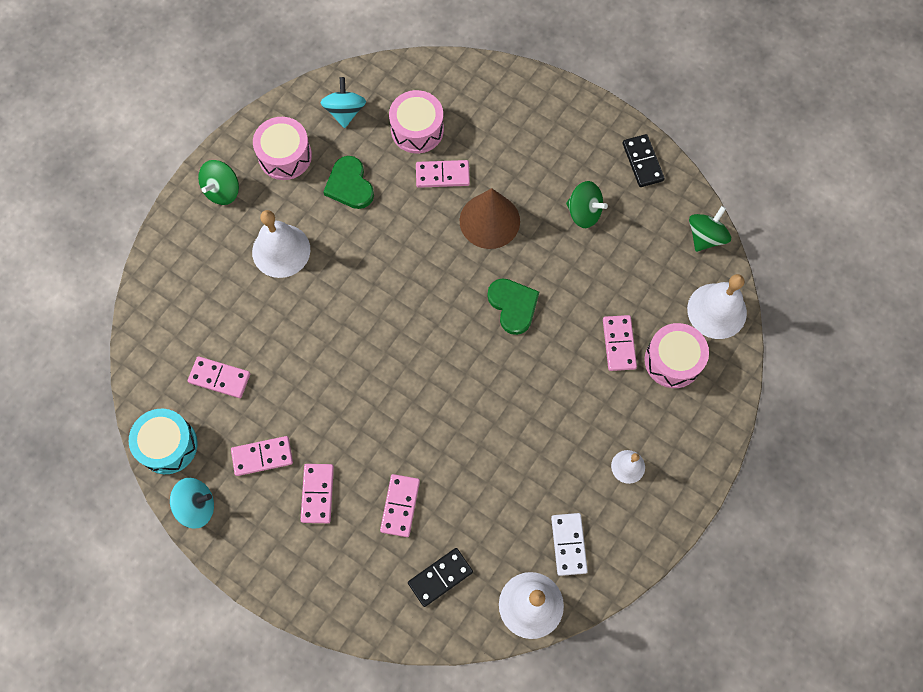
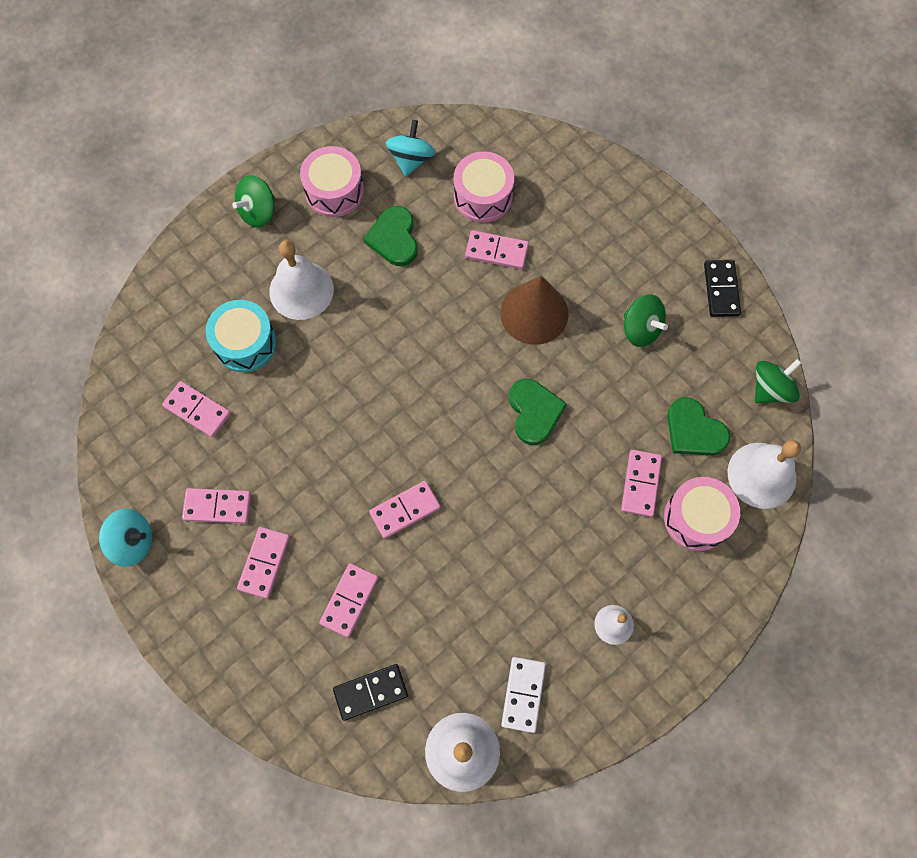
camera: 15 degrees right, 0 degrees up
turquoise drum [129,409,198,474] -> turquoise drum moved to [206,300,277,372]
none -> pink domino [369,481,441,539]
none -> green heart [667,397,730,456]

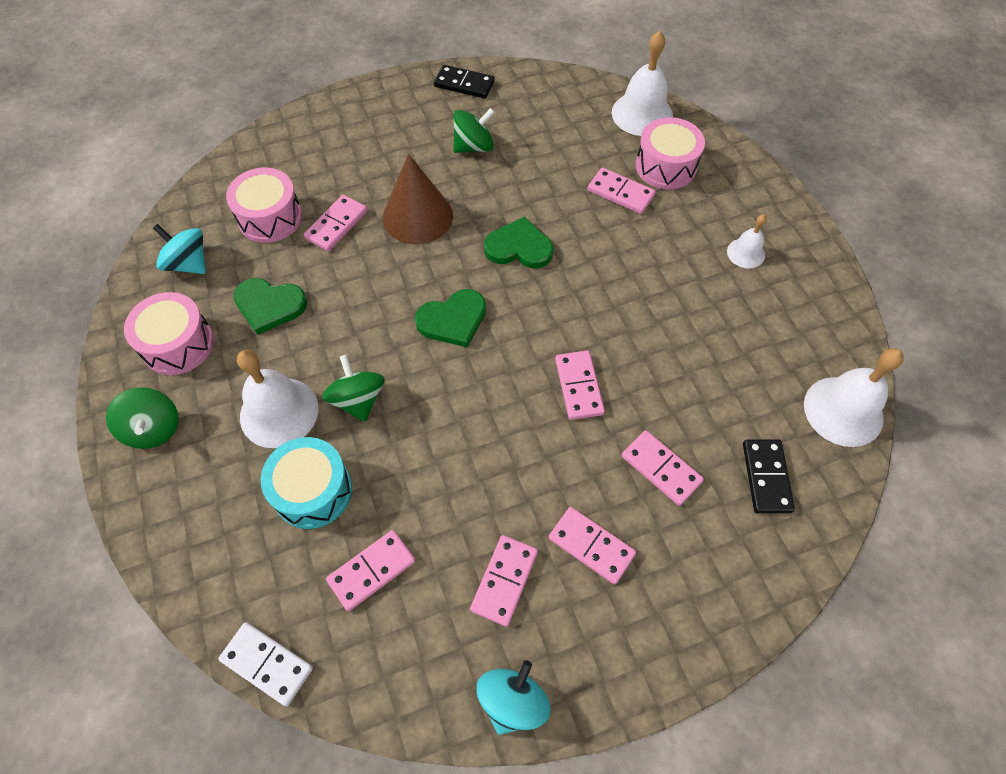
camera: 70 degrees left, 10 degrees down
white domino [501,657,546,733] -> white domino moved to [218,622,313,706]
green heart [667,397,730,456] -> green heart moved to [415,289,486,348]
green spinning top [755,359,802,403] -> green spinning top moved to [322,355,385,422]

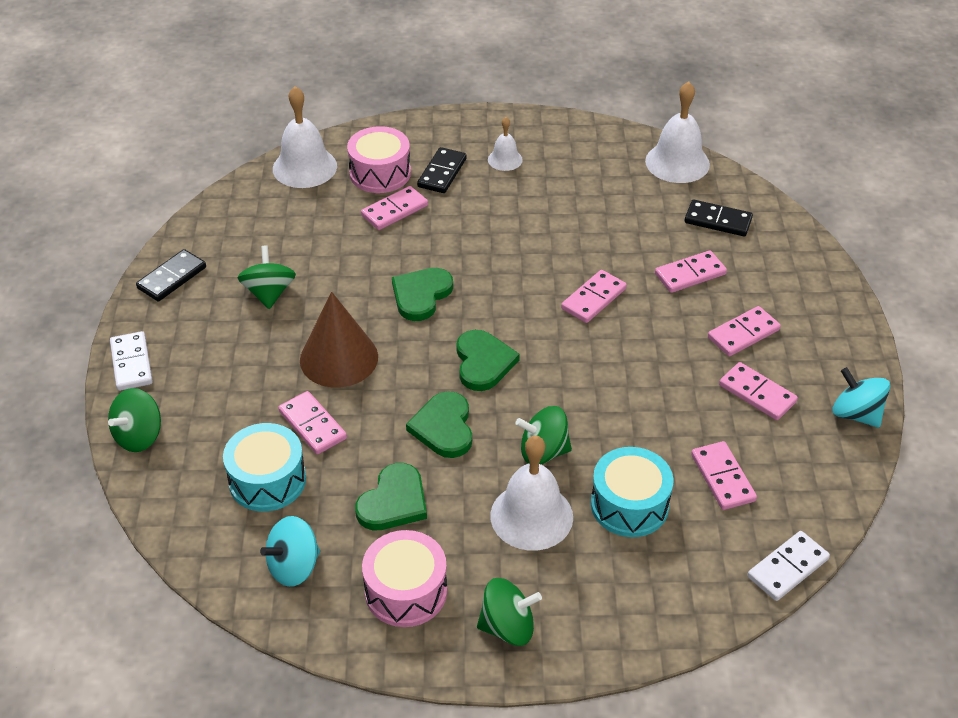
camera: 70 degrees left, 15 degrees down
pink drum [226,168,302,243] -> turquoise drum [223,423,306,512]
pink domino [555,351,605,420] -> pink domino turned 60 degrees counterclockwise [561,270,627,323]
none -> green spinning top [108,388,161,452]
none -> white domino [110,331,153,391]
none -> green heart [406,391,472,458]
none -> black domino [417,147,467,193]

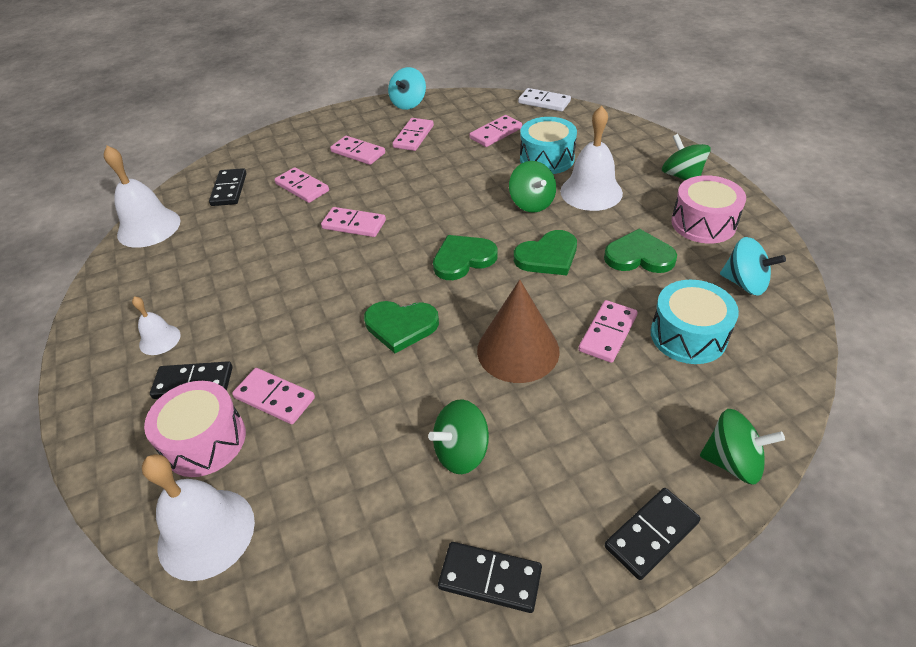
camera: 110 degrees left, 0 degrees up
white domino [110,331,153,391] -> black domino [604,488,701,580]

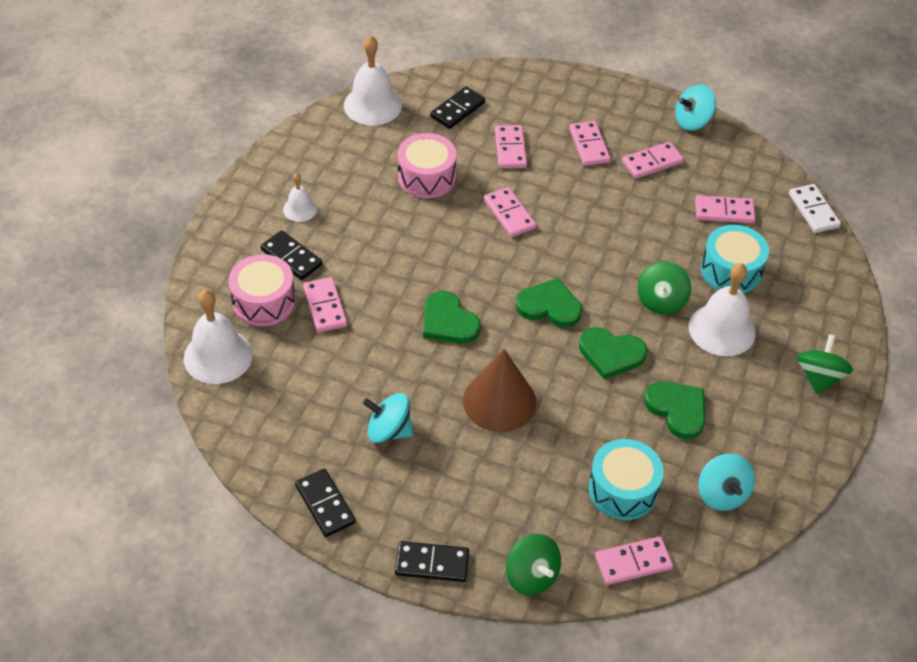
camera: 40 degrees right, 5 degrees up
green spinning top [428,399,489,474] -> turquoise spinning top [363,393,413,443]
pink domino [579,300,637,363] -> pink domino moved to [595,536,673,585]
pink drum [671,175,746,244] -> pink drum moved to [397,133,456,198]

